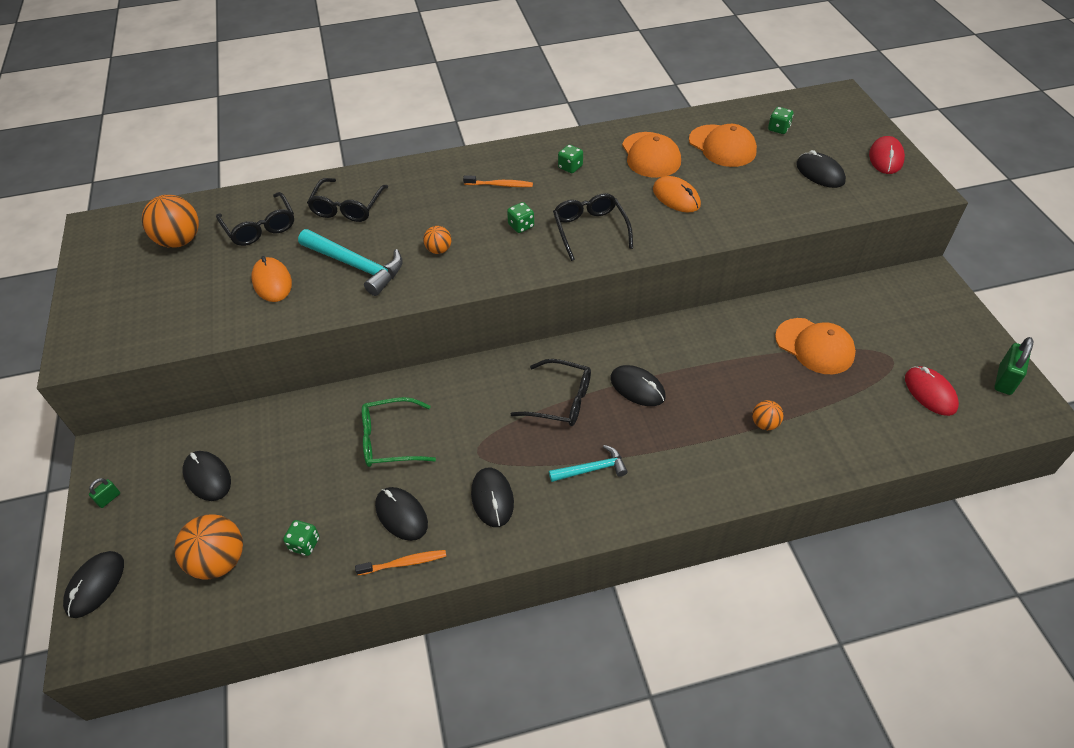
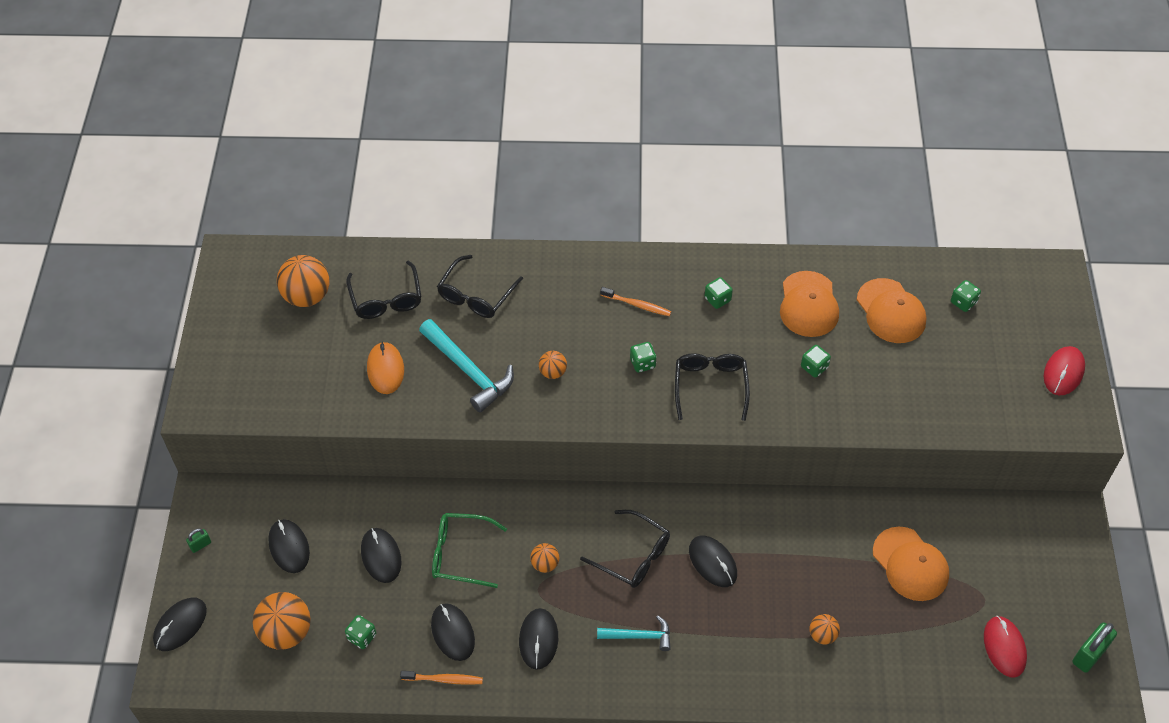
camera: 15 degrees right, 5 degrees up
orange mouse [653,176,701,213] -> green dice [801,345,831,378]
black mouse [796,150,846,188] -> black mouse moved to [361,528,402,583]
none -> orange ball [530,543,559,573]

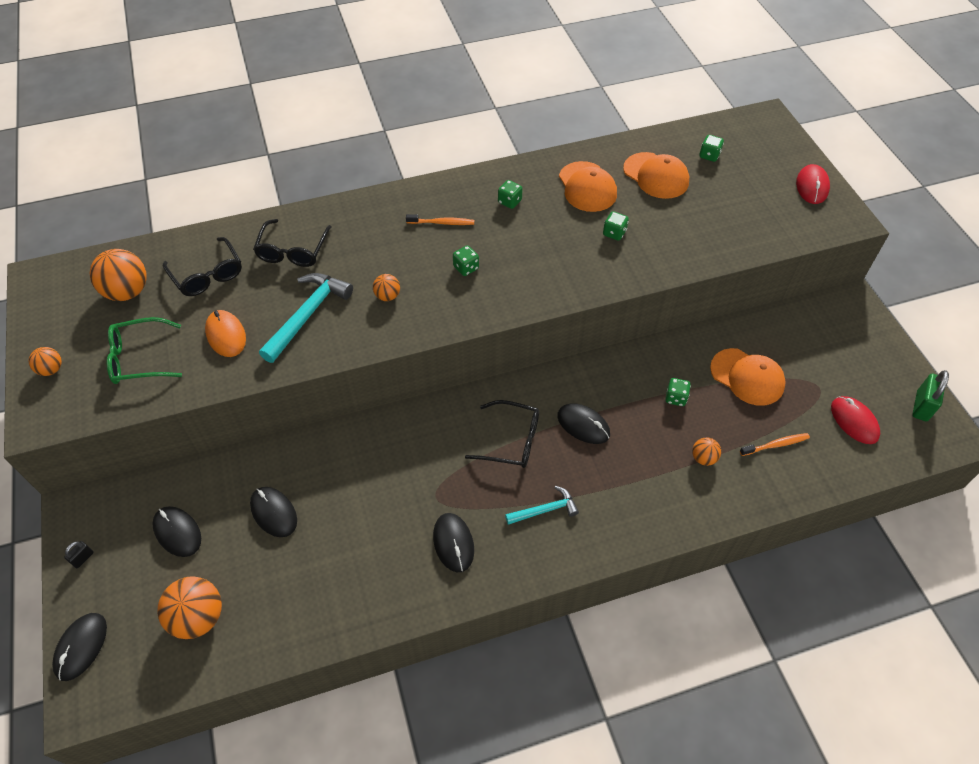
camera: 20 degrees left, 0 degrees up
green padlock [186,528,211,553] -> black padlock [64,541,94,568]
green dice [345,615,376,649] -> green dice moved to [665,378,691,406]
orange toothbrush [400,671,483,685] -> orange toothbrush moved to [740,433,810,456]
turquoise hammer [419,319,514,412] -> turquoise hammer turned 90 degrees counterclockwise [259,273,353,363]
black mouse [431,603,475,661] -> none
green glasses [432,513,507,588] -> green glasses moved to [106,317,182,384]
orange ball [530,543,559,573] -> orange ball moved to [29,347,62,376]
black glasses [675,353,750,421] -> none

